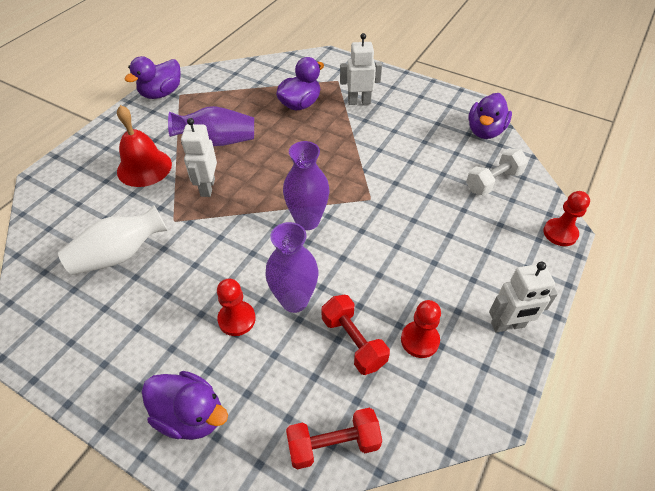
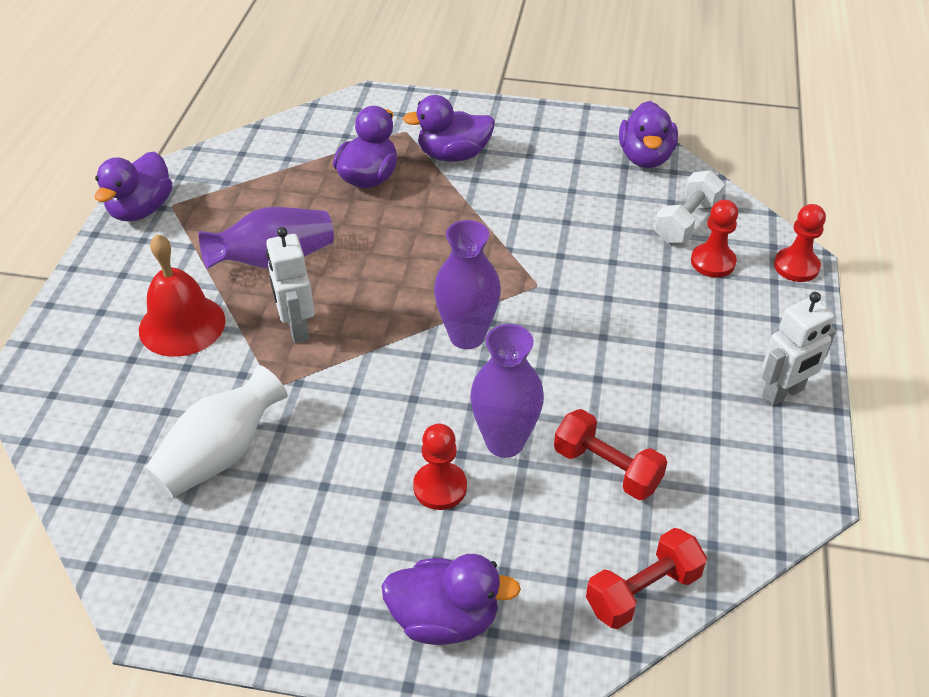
camera: 20 degrees left, 5 degrees down
white robot [340,33,382,105] -> purple duck [403,95,495,162]
red pawn [401,300,441,358] -> red pawn moved to [691,200,738,278]

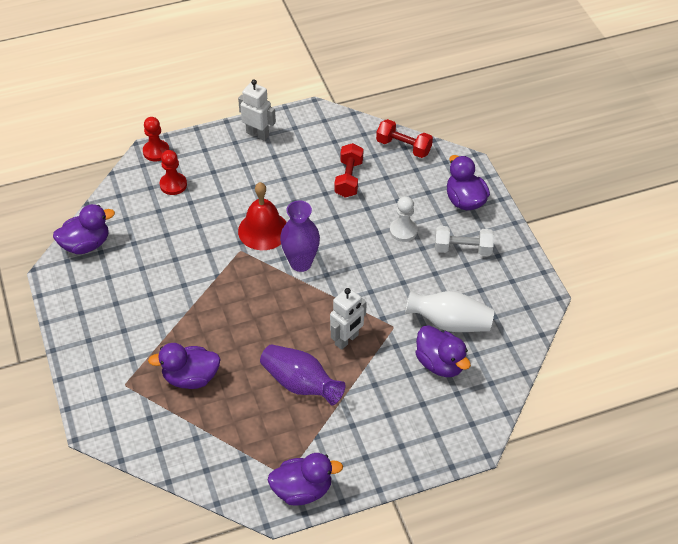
camera: 120 degrees left, 5 degrees up
red bell [139,234,225,357] -> red bell moved to [238,182,287,250]
purple duck [403,95,495,162] -> purple duck moved to [415,325,471,377]
red pawn [413,424,467,510] -> white pawn [390,196,418,242]
purple vase [470,324,544,458] -> none
white dumbbell [654,170,725,243] -> white dumbbell moved to [435,226,494,256]

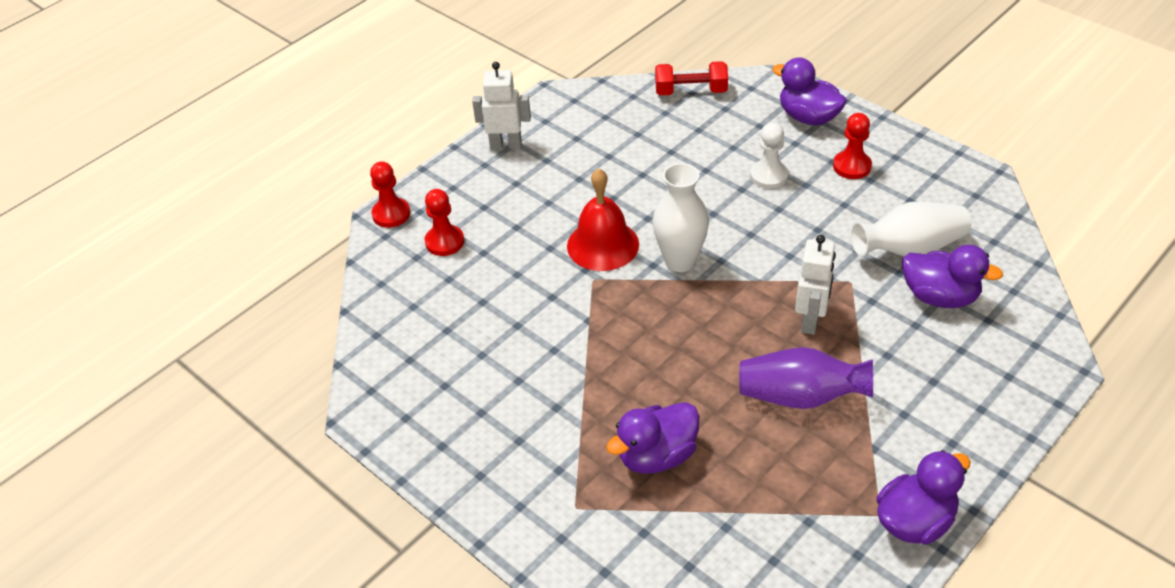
camera: 25 degrees left, 5 degrees down
purple duck [53,204,115,254] -> none
purple vase [280,201,320,272] -> white vase [653,163,709,272]
red dumbbell [335,143,363,198] -> none
white dumbbell [435,226,494,256] -> red pawn [833,113,872,179]

